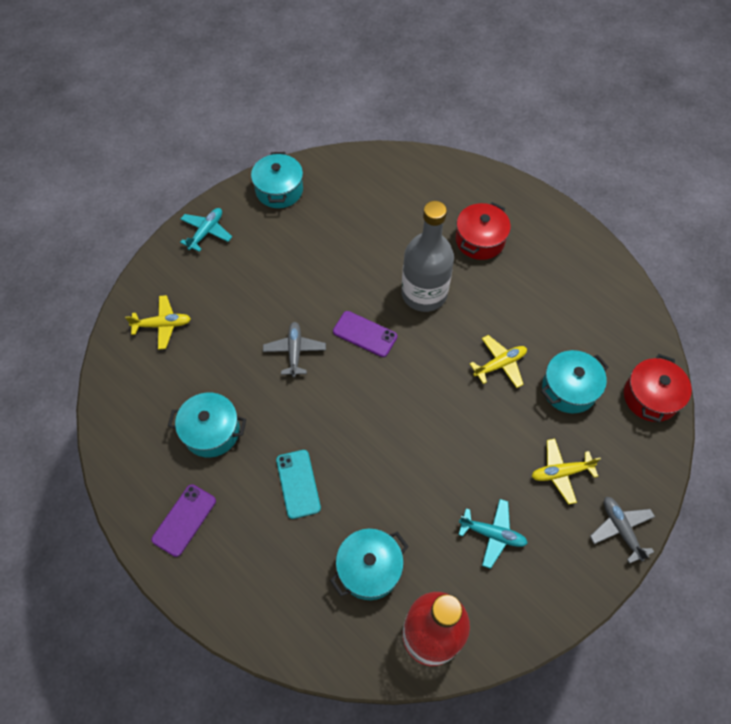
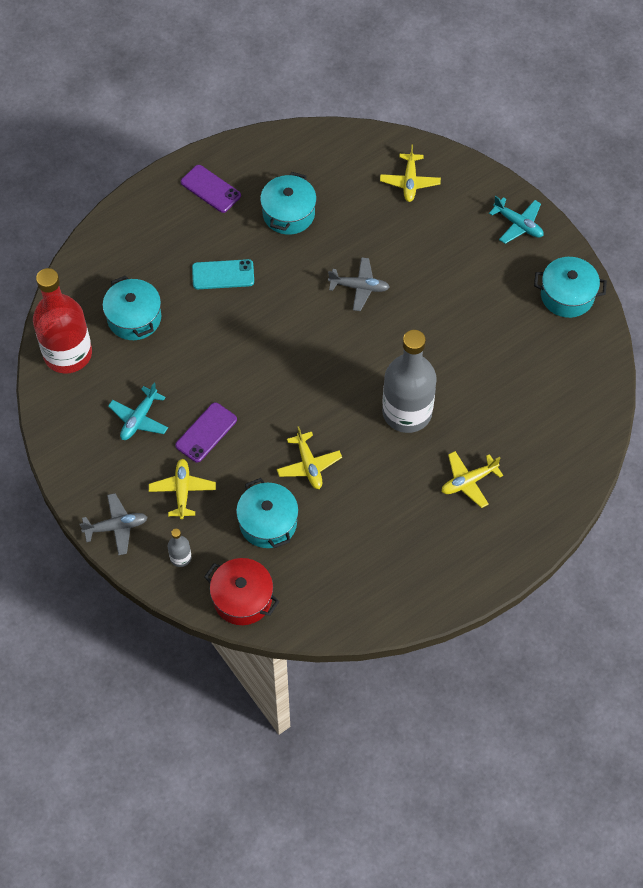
camera: 100 degrees right, 0 degrees up
purple phone [333,311,397,357] -> purple phone moved to [175,402,237,463]
red pot [456,202,511,260] -> yellow plane [442,451,503,508]
none -> grey bottle [168,529,192,567]

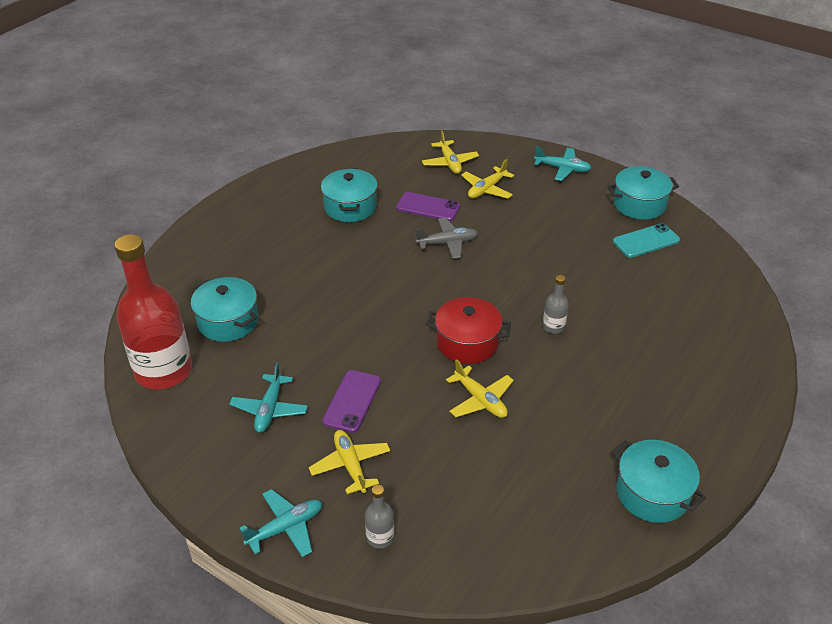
camera: 20 degrees left, 20 degrees down
grey plane [80,493,148,555] -> turquoise plane [240,489,322,557]
purple phone [181,165,241,213] -> purple phone moved to [396,192,460,221]
turquoise phone [192,259,254,289] -> turquoise phone moved to [613,223,680,258]
red pot [204,558,280,625] -> red pot moved to [426,297,511,364]
turquoise pot [236,478,299,548] -> turquoise pot moved to [612,440,706,523]
grey bottle [382,330,437,433] -> grey bottle [543,275,569,334], size x0.41
yellow plane [442,451,503,508] -> yellow plane moved to [461,159,514,198]

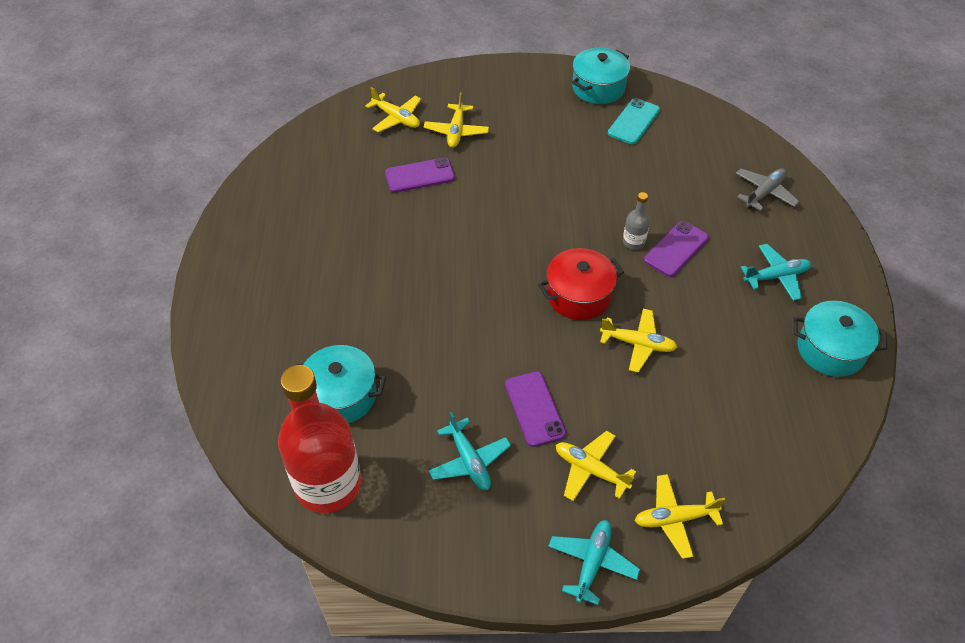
camera: 35 degrees left, 10 degrees up
turquoise pot [321,168,378,222] -> none
grey bottle [365,485,394,549] -> yellow plane [635,474,725,559]
grey plane [416,218,478,259] -> grey plane moved to [736,168,799,211]
turquoise plane [534,146,591,181] -> turquoise plane moved to [740,244,811,301]
none -> purple phone [644,221,709,277]

